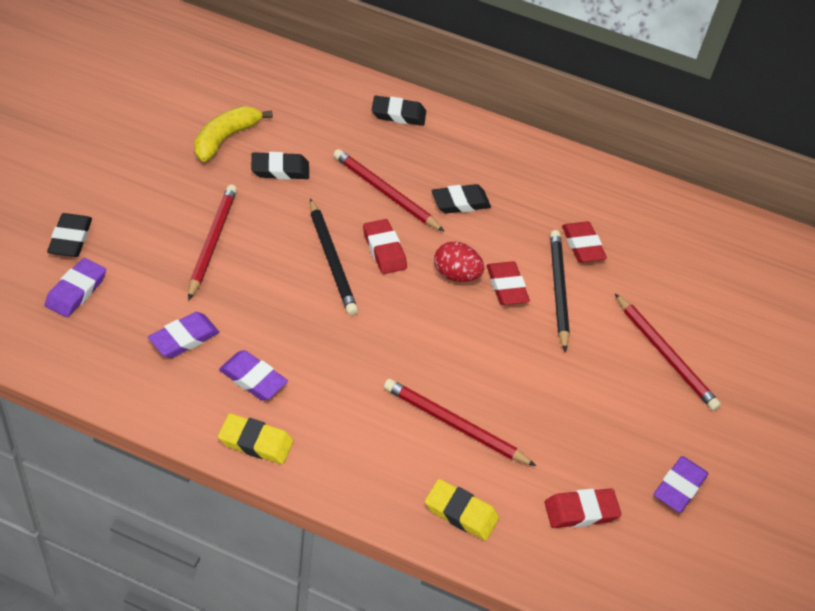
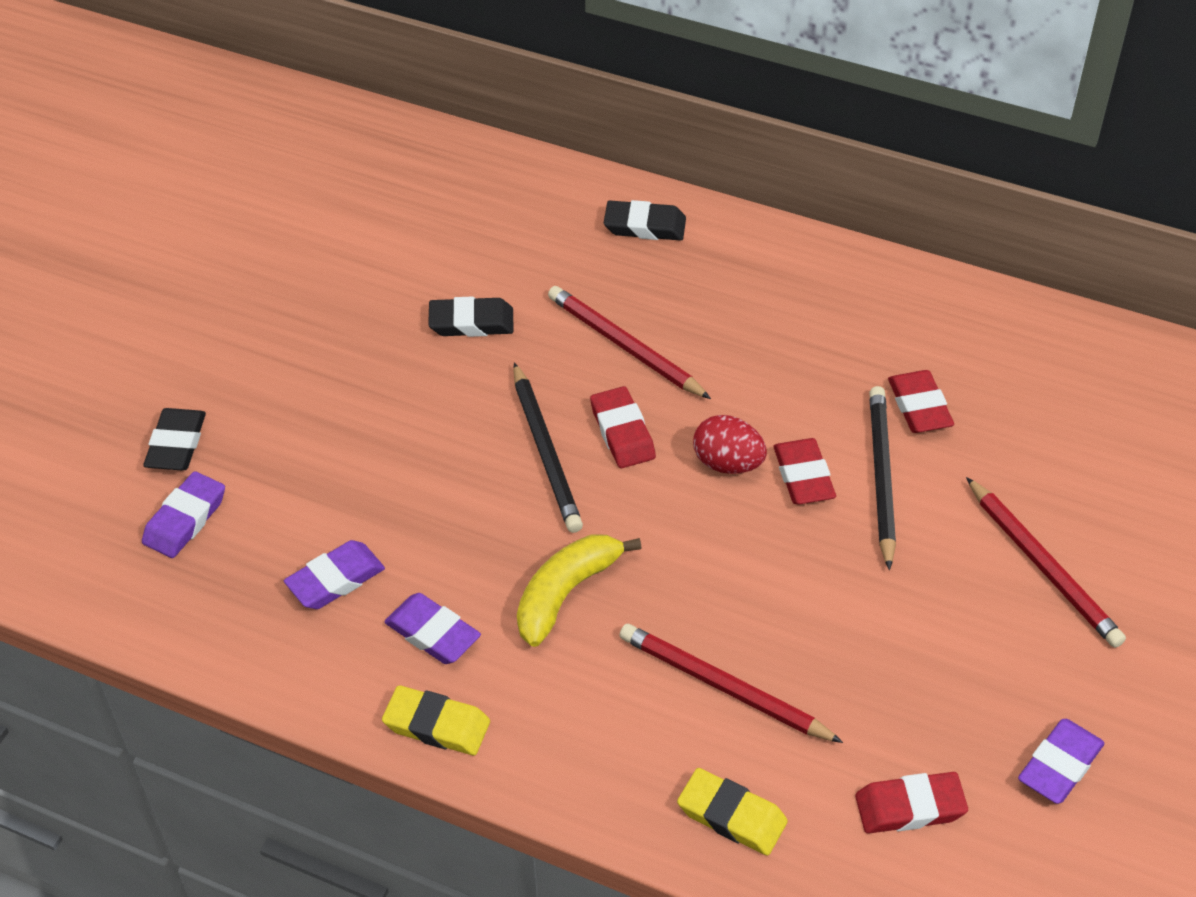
camera: 10 degrees right, 0 degrees up
red pencil [188,185,237,300] -> none
yellow banana [194,106,273,162] -> yellow banana moved to [517,535,642,647]
black eraser [432,184,491,214] -> none

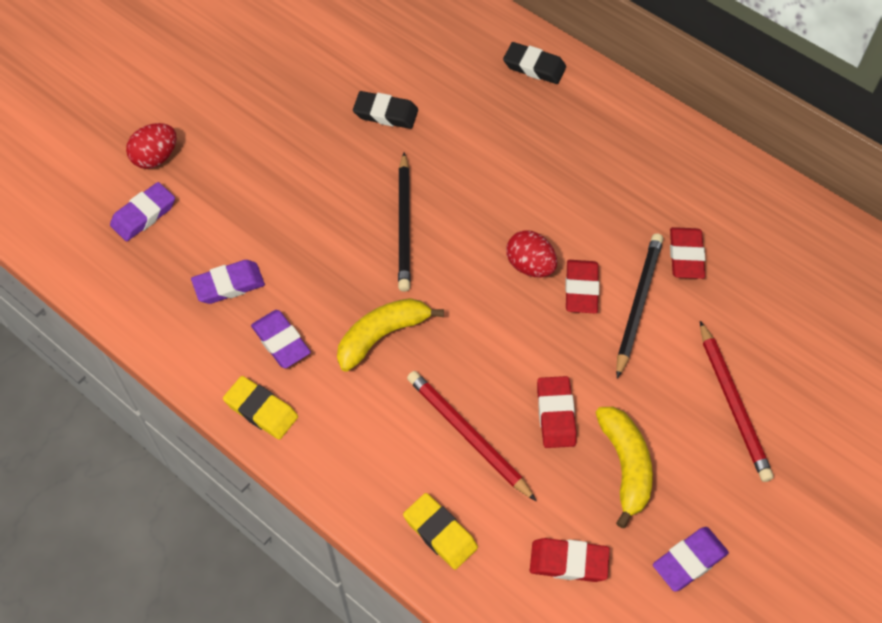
camera: 15 degrees right, 10 degrees up
black eraser [143,408,206,470] -> red egg [126,123,177,169]
red pencil [548,286,711,399] -> none
red eraser [590,386,656,468] -> red eraser moved to [537,376,577,448]
none -> yellow banana [596,407,653,528]

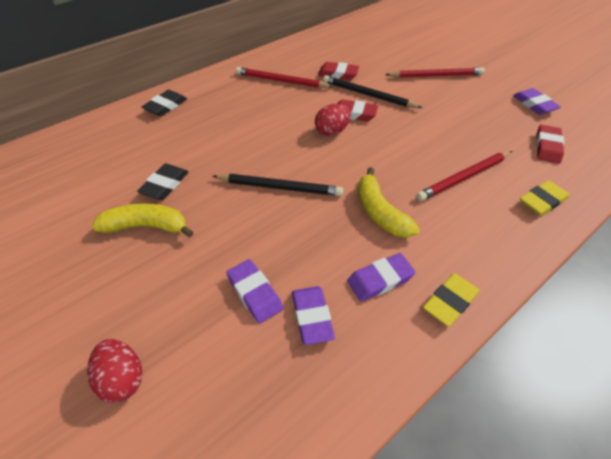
camera: 80 degrees left, 10 degrees down
purple eraser [110,182,175,241] -> purple eraser moved to [226,259,283,323]
red eraser [537,376,577,448] -> none
yellow banana [596,407,653,528] -> yellow banana moved to [91,203,193,238]
none -> red pencil [236,67,334,88]

